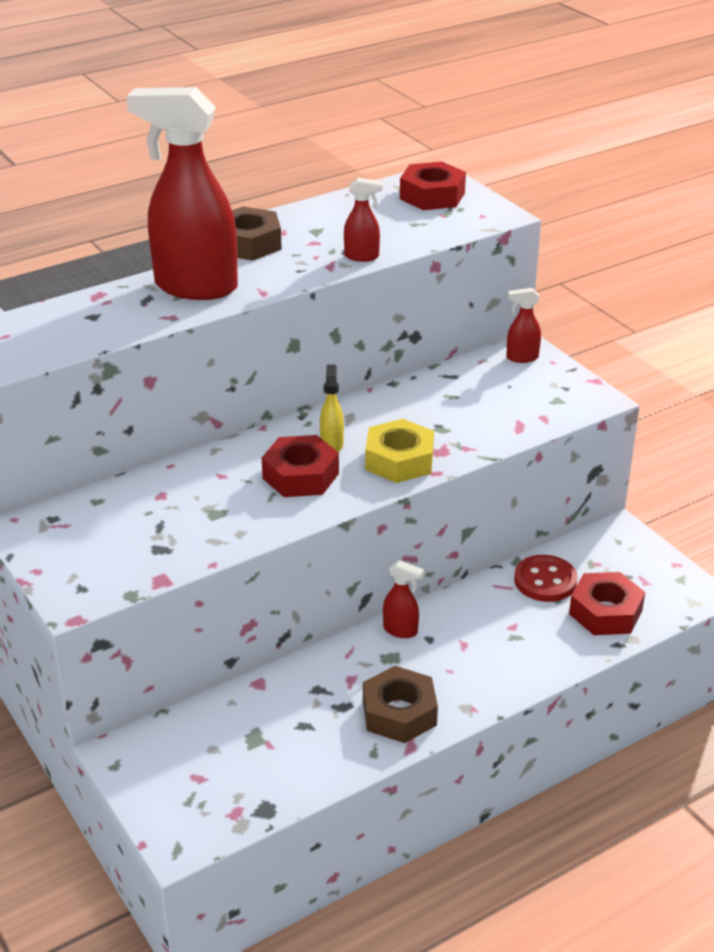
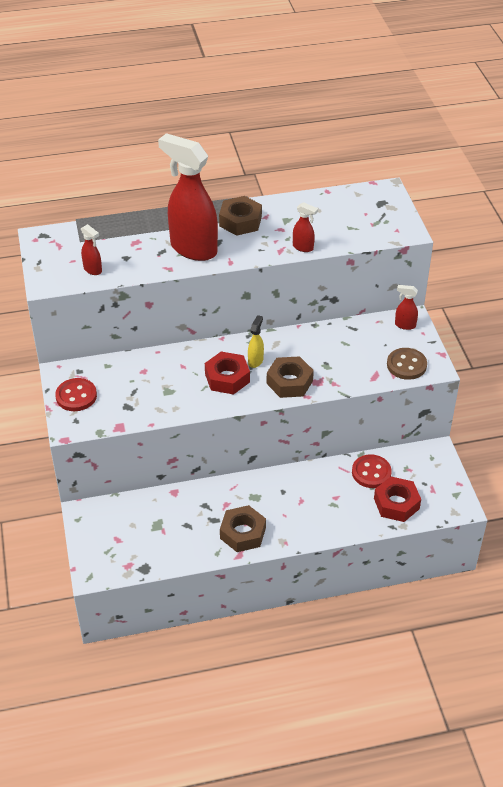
camera: 20 degrees right, 10 degrees up
yellow nut [365,419,434,483] -> brown nut [267,356,314,398]
red spray bottle [383,560,424,638] -> red spray bottle moved to [81,224,102,275]
red nut [400,162,466,210] -> none
none -> red button [55,378,97,411]
none -> brown button [387,348,427,380]

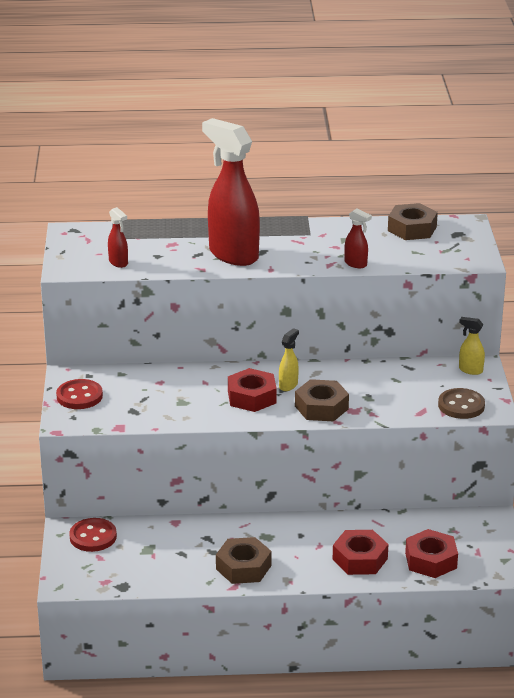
camera: 10 degrees right, 15 degrees down
brown nut [219,196,262,236] -> brown nut moved to [388,203,438,240]
red button [352,454,392,488] -> red button moved to [69,518,117,552]
red spray bottle [395,285,418,330] -> yellow spray bottle [459,317,485,375]
none -> red nut [332,530,389,575]

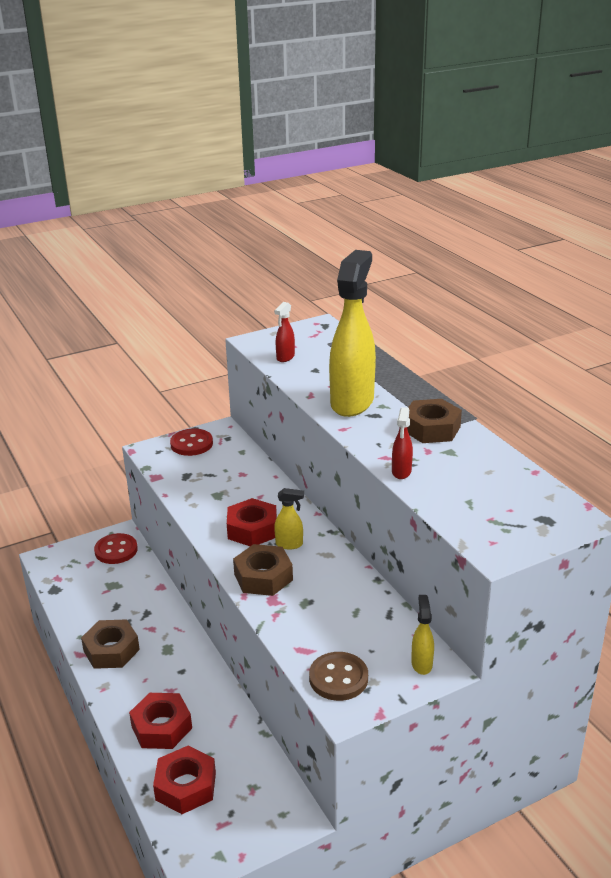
camera: 65 degrees right, 0 degrees up
red spray bottle [202,118,260,266] -> yellow spray bottle [329,250,376,417]
brown nut [388,203,438,240] -> brown nut moved to [407,399,462,443]

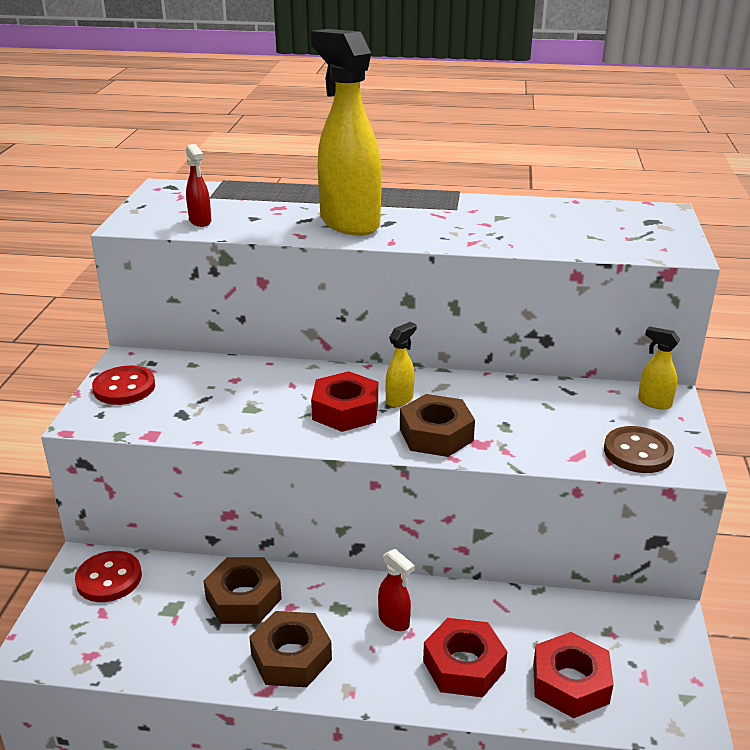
camera: 55 degrees left, 0 degrees up
red spray bottle [392,407,413,479] -> red spray bottle moved to [378,549,415,631]
brown nut [407,399,462,443] -> brown nut moved to [203,557,282,624]

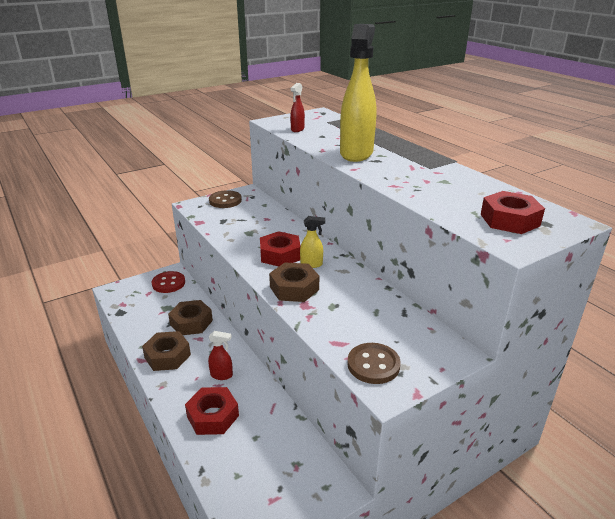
camera: 50 degrees right, 0 degrees up
red button [92,366,155,405] -> brown button [209,190,242,208]
red spray bottle [378,549,415,631] -> red spray bottle turned 90 degrees counterclockwise [208,331,233,380]
red nut [533,632,614,718] -> red nut moved to [481,191,545,234]
yellow spray bottle [638,326,680,410] -> none

